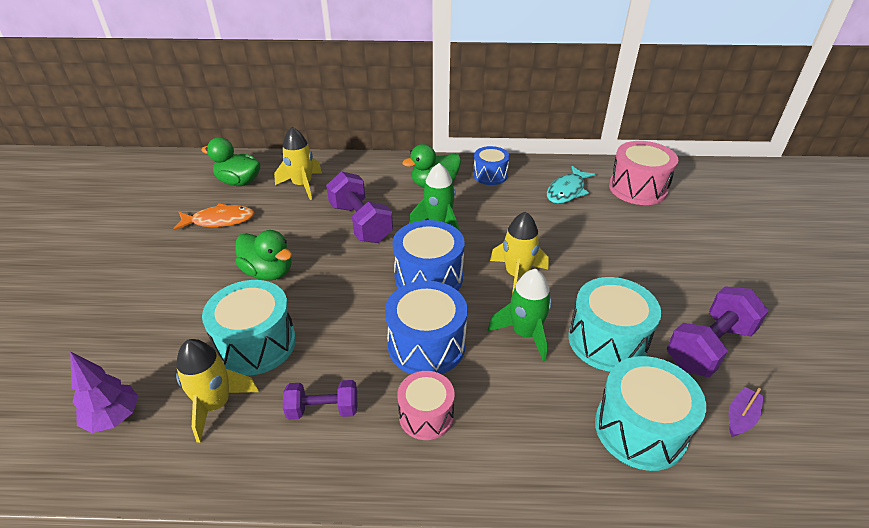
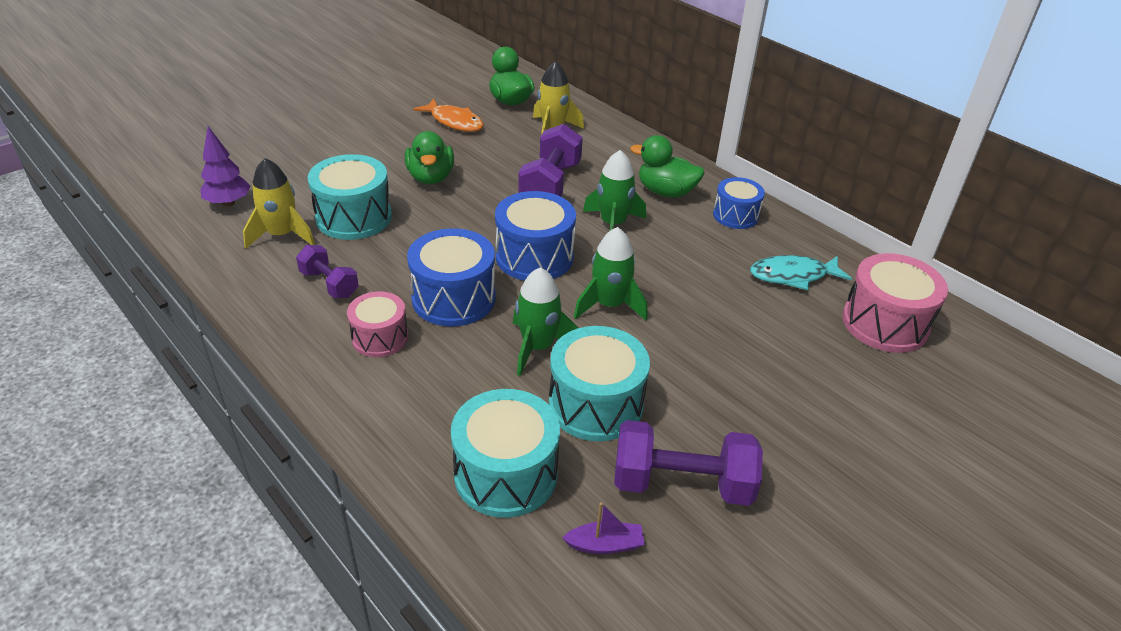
camera: 45 degrees right, 0 degrees up
yellow rocket [490,212,549,294] -> green rocket [574,227,648,320]

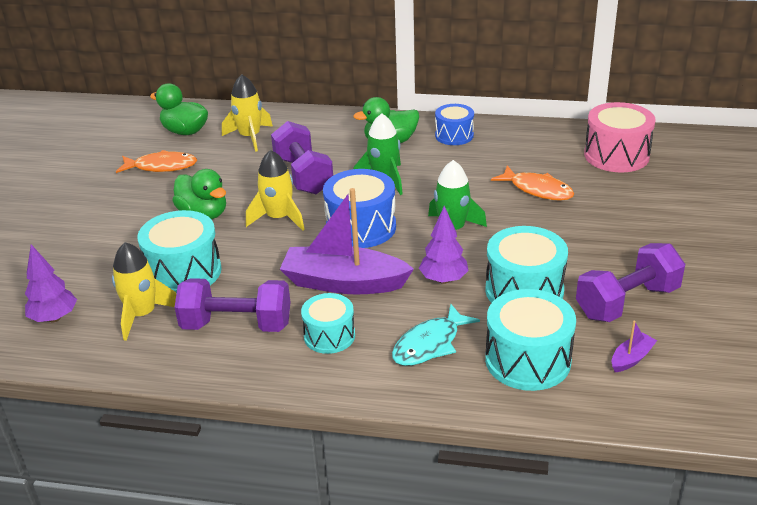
camera: 35 degrees left, 5 degrees down
purple dumbbell [296,245,359,298] -> purple dumbbell [174,278,290,332], size x1.65
pink drum [347,291,408,357] -> turquoise drum [301,293,355,354]
blue drum [407,228,496,326] -> purple boat [280,188,414,294]
green rocket [513,267,579,376] -> purple tree [419,206,469,284]
turquoise fish [750,255,852,290] -> turquoise fish moved to [392,304,480,366]
none -> yellow rocket [246,150,305,231]
none -> orange fish [491,166,574,201]

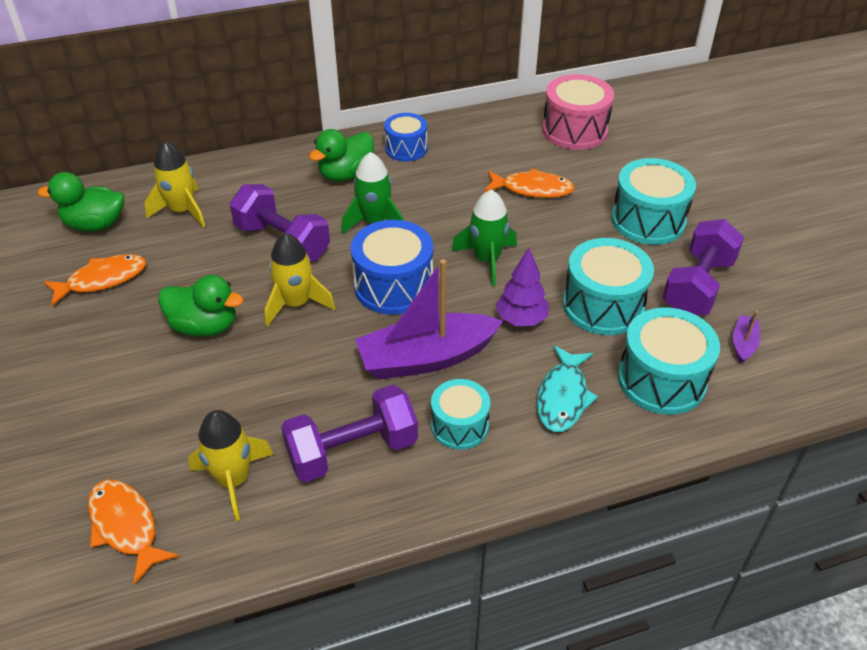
camera: 30 degrees left, 10 degrees up
purple tree [25,244,77,322] -> orange fish [88,480,179,585]
turquoise drum [137,210,222,294] -> turquoise drum moved to [611,158,696,245]

